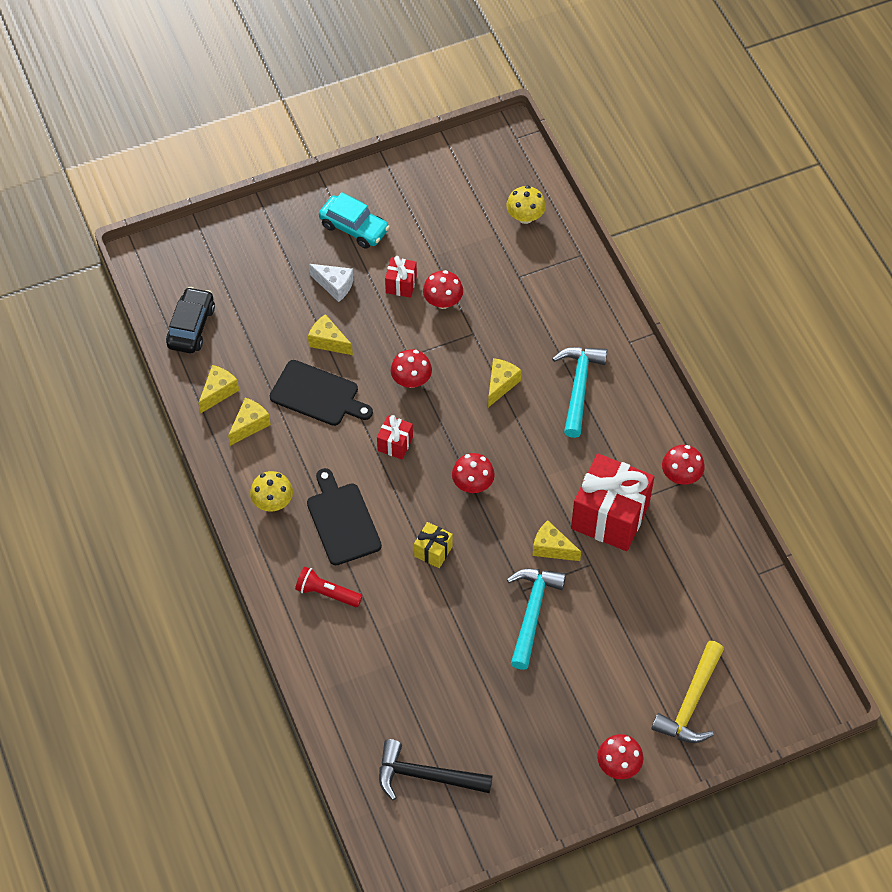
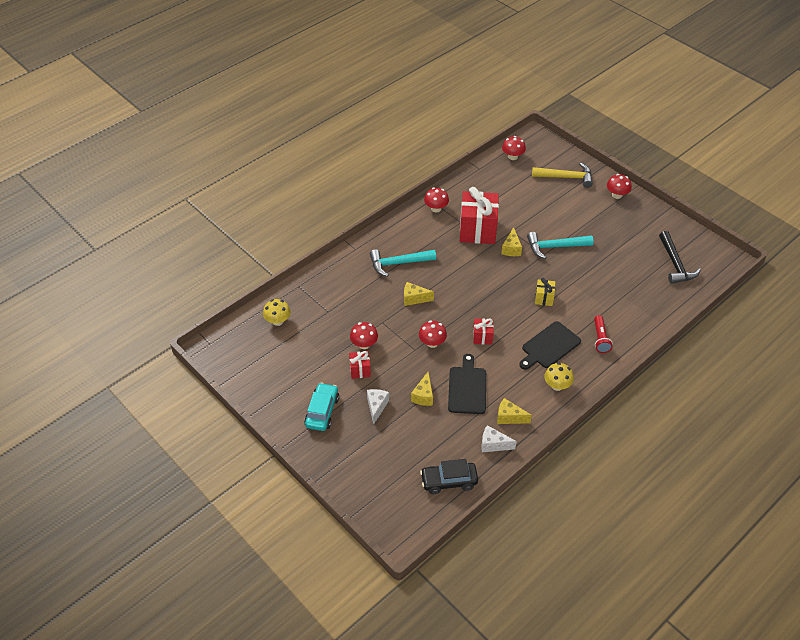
camera: 110 degrees left, 10 degrees down
yellow cheese [199,365,239,413] -> white cheese [481,425,517,452]
red mushroom [452,453,495,493] -> red mushroom moved to [502,136,526,160]

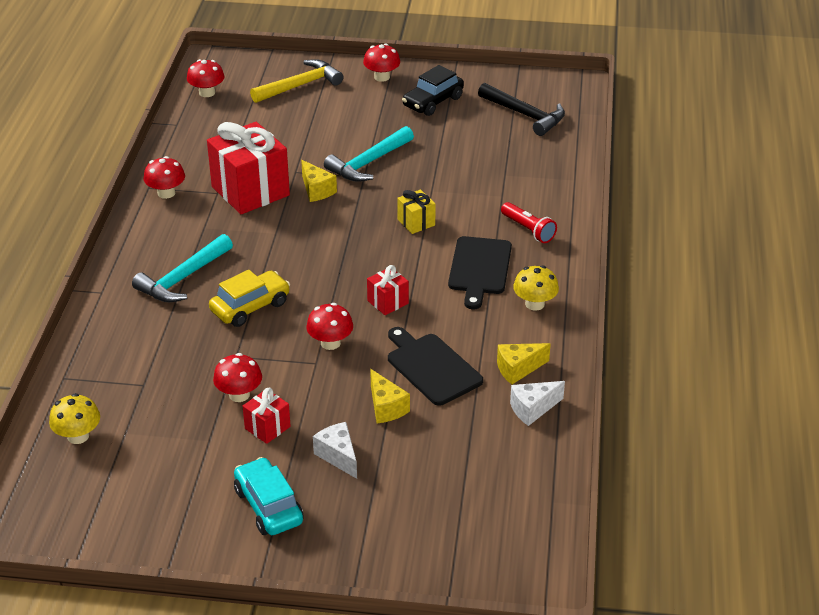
camera: 40 degrees left, 10 degrees down
yellow cheese [404,282,434,306] -> yellow car [209,270,290,327]
black car [420,459,478,494] -> black car moved to [402,65,464,116]

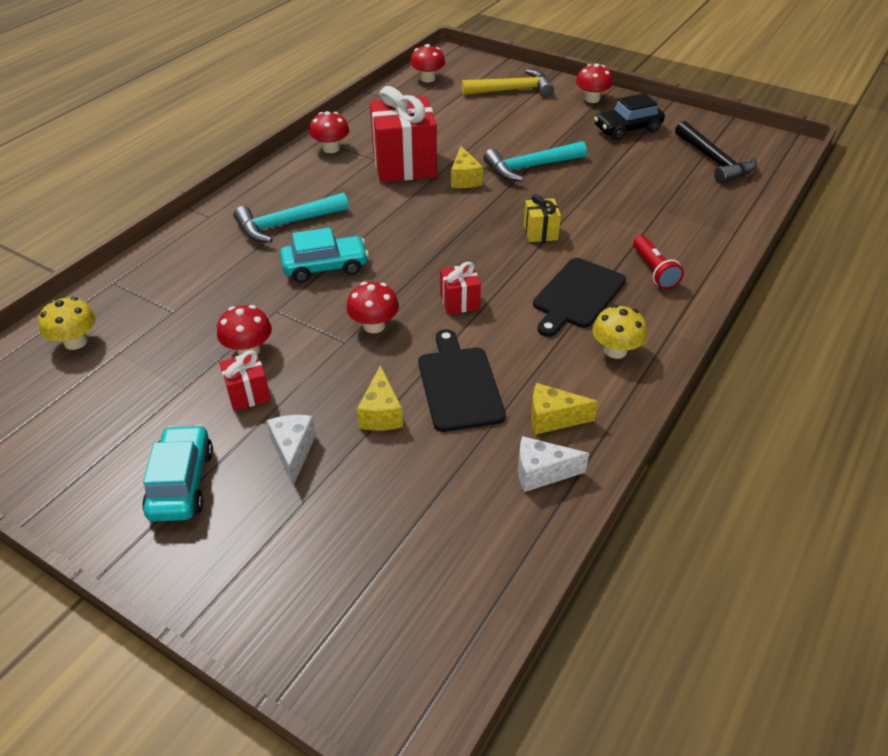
camera: 25 degrees right, 5 degrees up
yellow car [209,270,290,327] -> turquoise car [280,228,369,283]

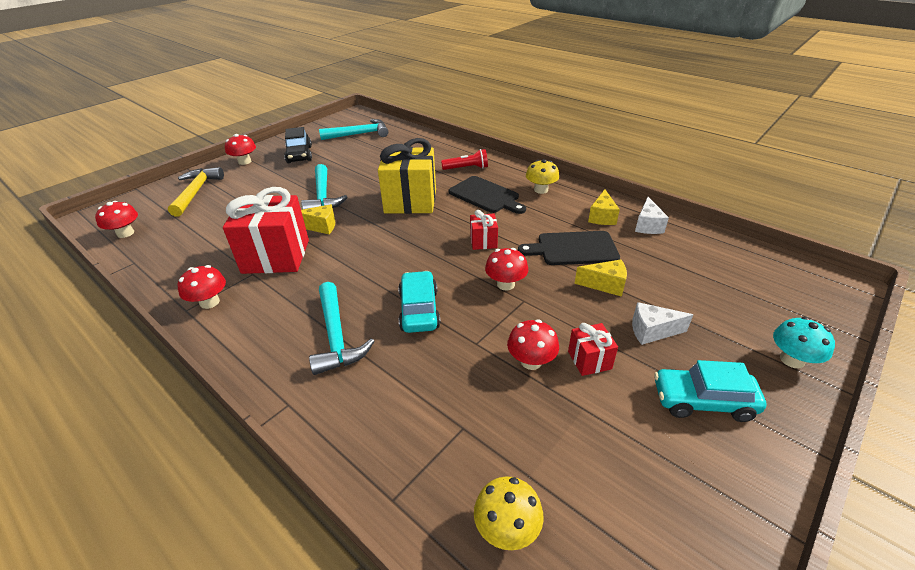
camera: 80 degrees left, 5 degrees down
yellow gift [524,194,561,242] -> yellow gift [378,138,436,214], size x2.14
black hammer [675,121,757,184] -> turquoise hammer [319,119,388,140]
none -> turquoise mushroom [773,317,835,368]

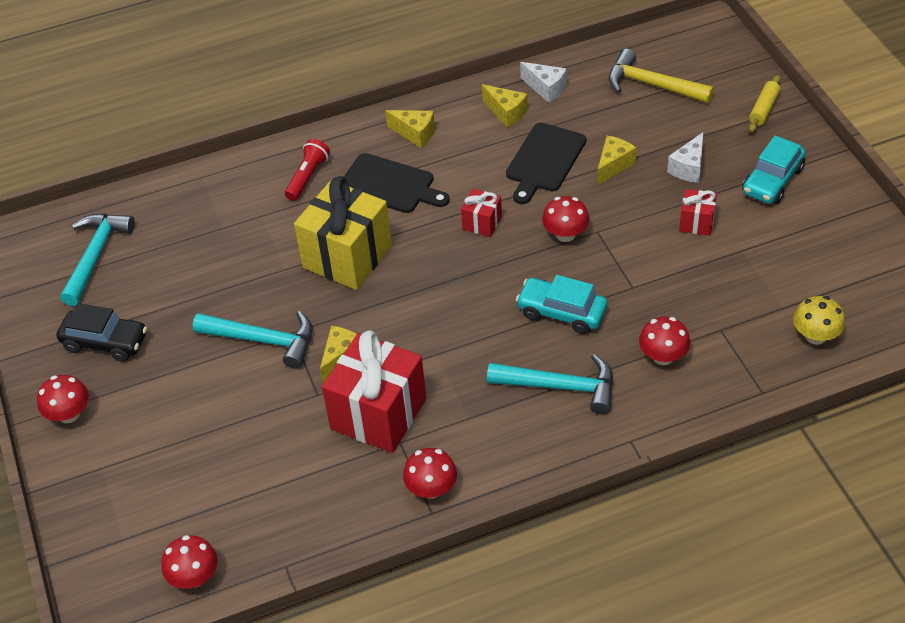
camera: 60 degrees left, 10 degrees up
yellow hammer [168,167,224,217] -> yellow hammer moved to [609,49,714,103]
black cutting board [449,176,526,214] -> black cutting board turned 45 degrees clockwise [344,153,450,213]
red mushroom [507,319,559,370] -> red mushroom moved to [639,317,690,365]
yellow mushroom [526,159,559,194] -> yellow cheese [385,110,435,148]
turquoise mushroom [773,317,835,368] -> yellow rolling pin [749,75,781,132]

